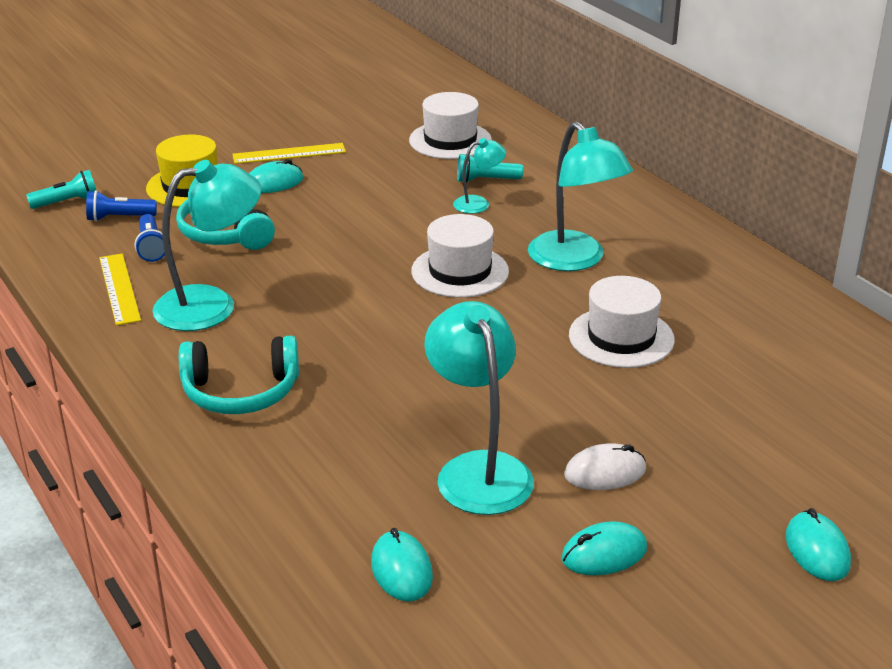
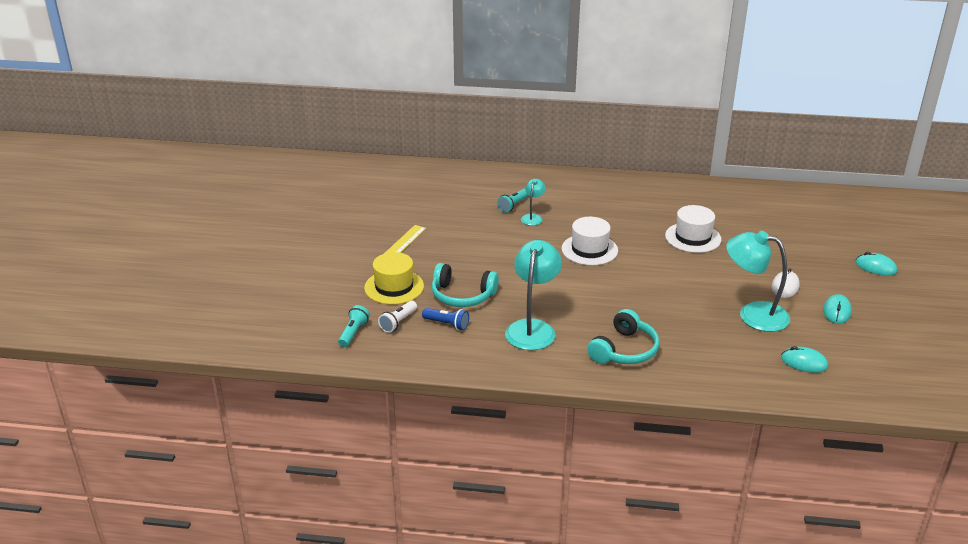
camera: 50 degrees left, 0 degrees up
blue flashlight [86,190,157,221] -> white flashlight [378,301,417,333]
yellow ruler [99,254,141,326] -> none
turquoise mouse [249,159,303,193] -> none
white hat [409,92,492,159] -> none
turquoise lamp [528,121,633,271] -> none

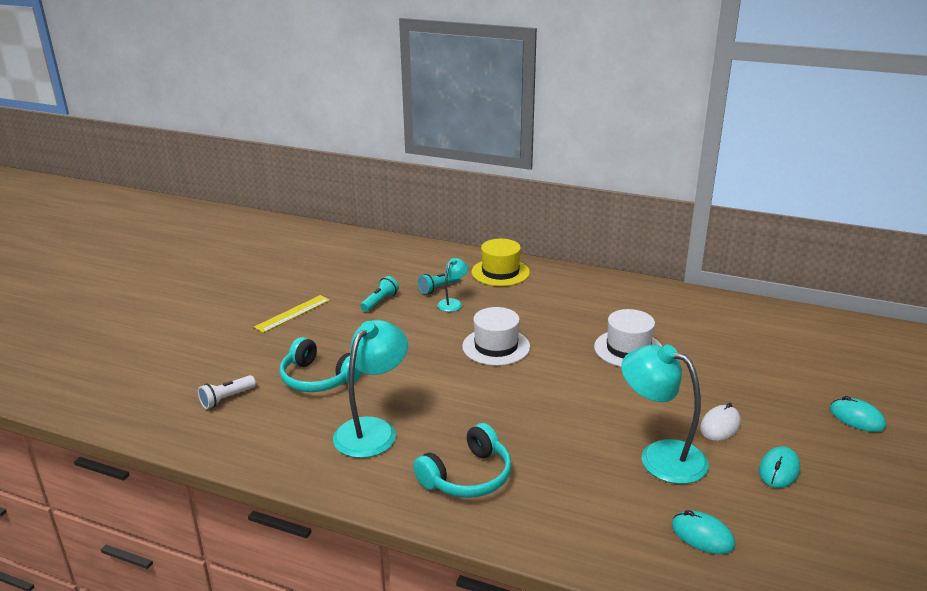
camera: 15 degrees right, 5 degrees down
turquoise flashlight [338,305,370,347] -> turquoise flashlight moved to [360,276,399,312]
yellow hat [364,252,424,305] -> yellow hat moved to [472,239,530,286]
blue flashlight [422,308,469,330] -> none

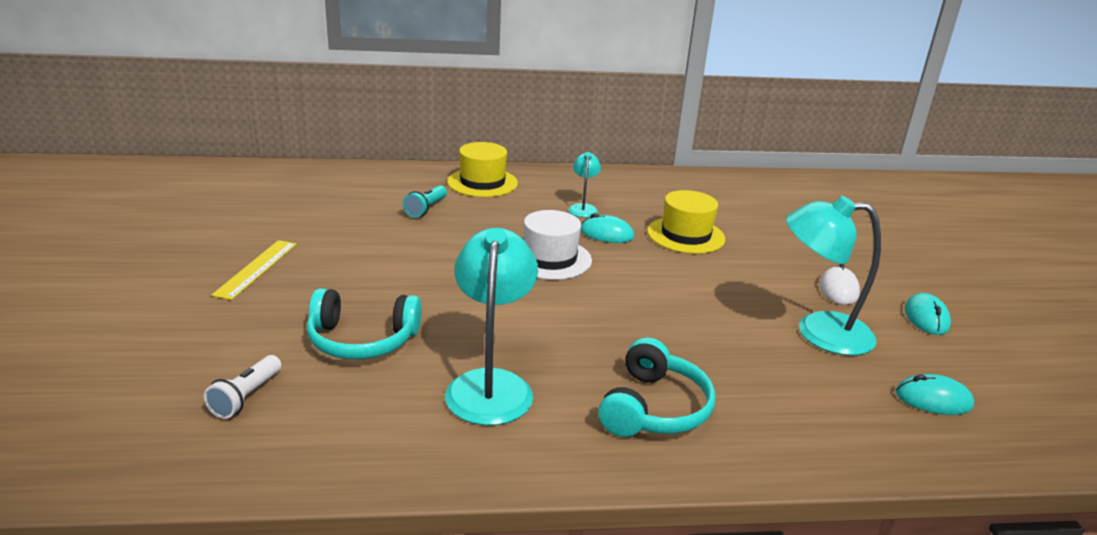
camera: 30 degrees left, 0 degrees up
turquoise flashlight [360,276,399,312] -> none
turquoise lamp [437,258,468,312] -> turquoise lamp moved to [568,152,601,217]
white hat [594,309,662,367] -> yellow hat [647,190,725,254]
turquoise mouse [830,396,886,432] -> turquoise mouse moved to [581,213,634,243]

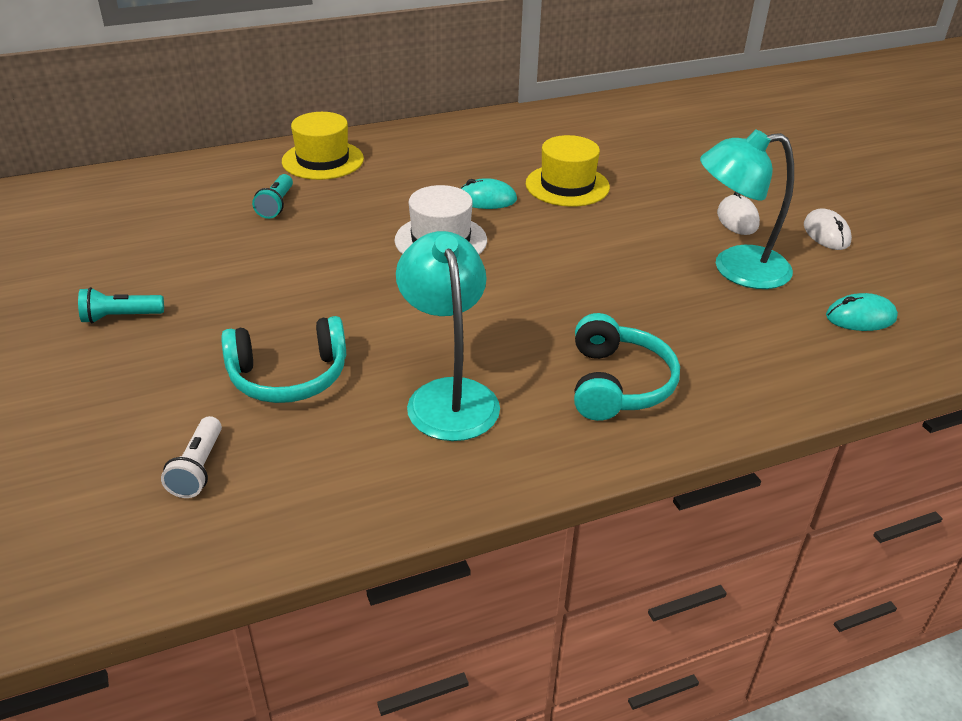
camera: 15 degrees left, 10 degrees up
yellow ruler [211,240,297,300] -> turquoise flashlight [78,287,164,323]
turquoise lamp [568,152,601,217] -> none
turquoise mouse [905,293,951,335] -> white mouse [804,208,852,250]

